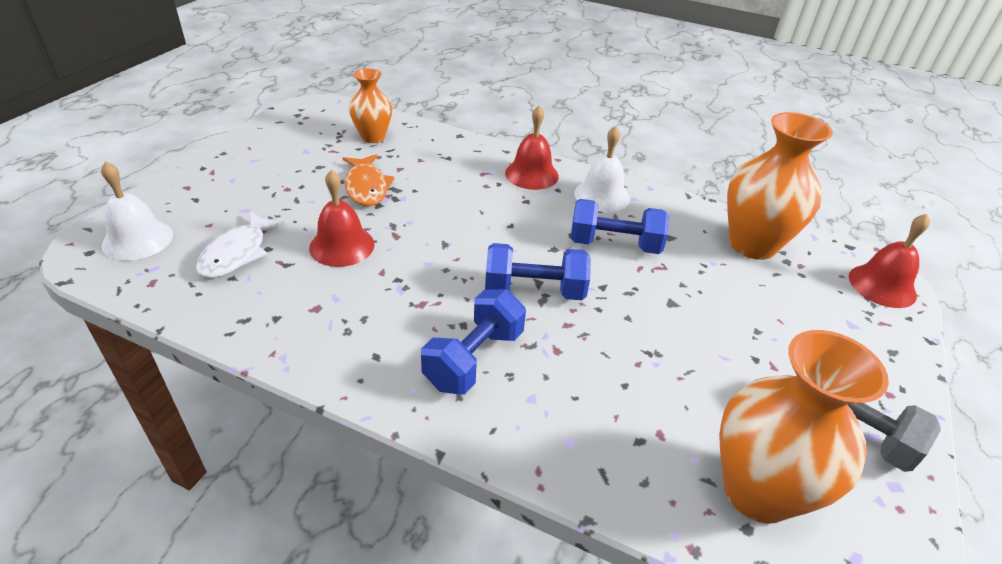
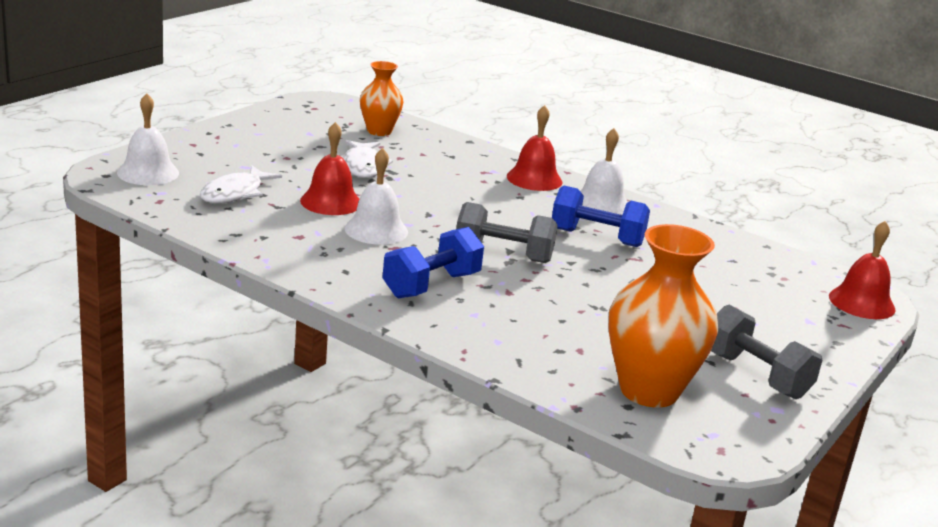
camera: 10 degrees right, 15 degrees down
orange fish [343,154,395,206] -> white fish [343,140,393,178]
blue dumbbell [485,243,591,300] -> grey dumbbell [456,202,558,263]
orange vase [727,112,833,260] -> none
none -> white bell [344,148,408,245]

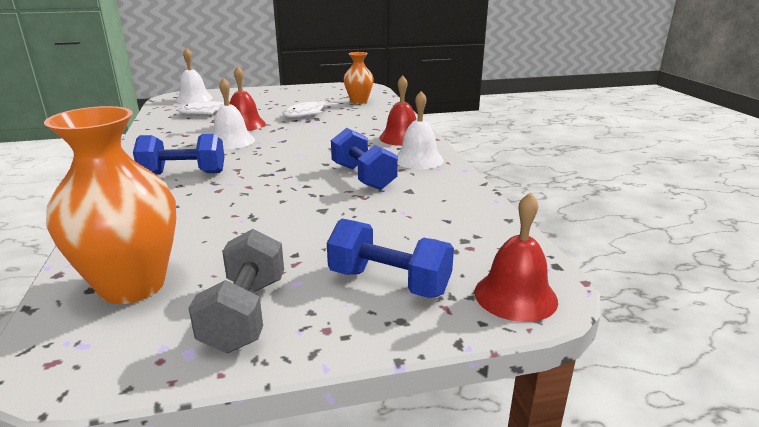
camera: 45 degrees right, 0 degrees up
grey dumbbell [456,202,558,263] -> none
none -> blue dumbbell [327,219,454,298]

